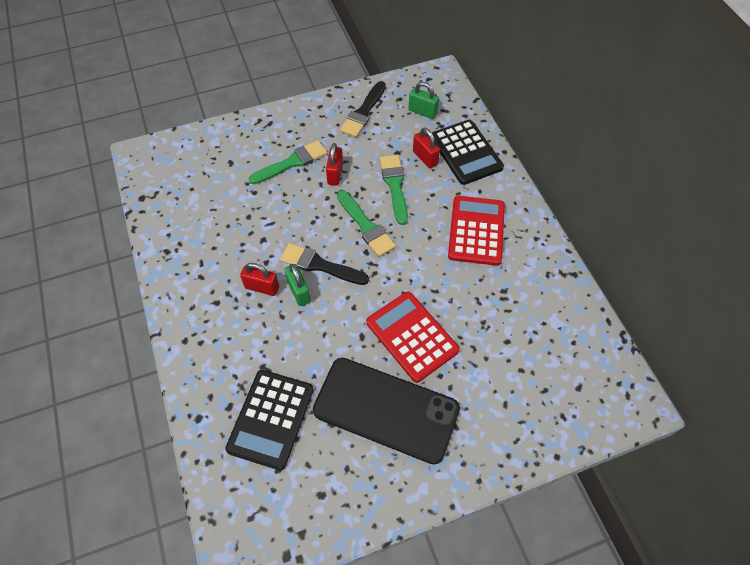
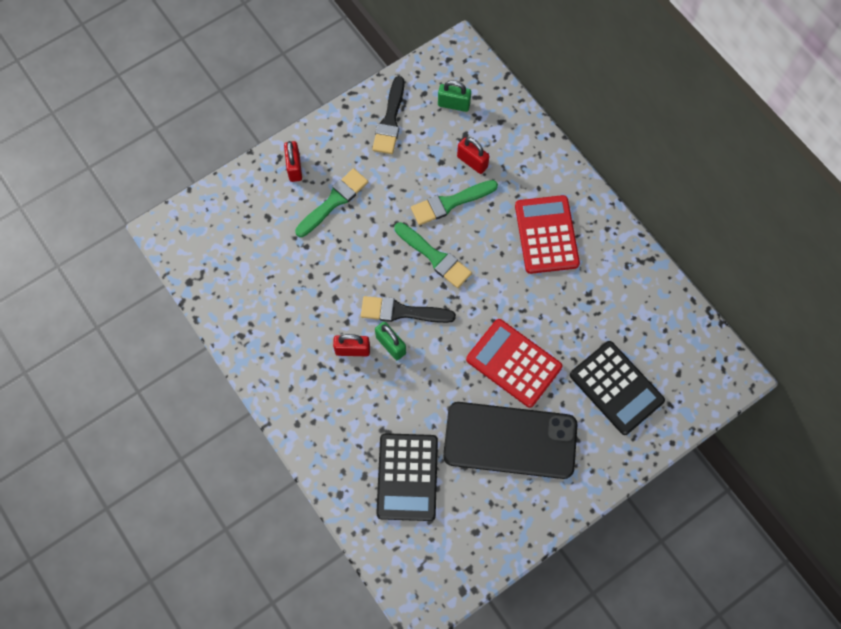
camera: 15 degrees left, 10 degrees up
red padlock [326,143,343,186] -> red padlock moved to [284,141,302,182]
green brush [380,155,408,225] -> green brush turned 90 degrees counterclockwise [411,180,498,225]
black calculator [432,120,504,185] -> black calculator moved to [570,341,665,435]

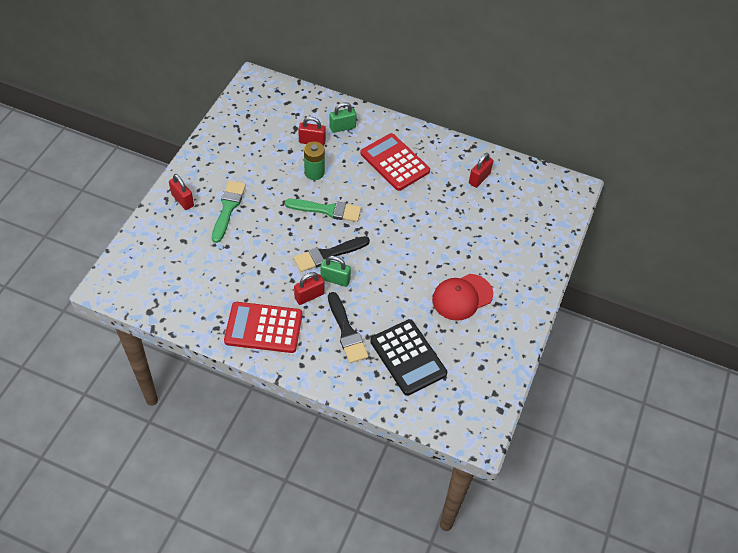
camera: 35 degrees left, 15 degrees down
black brush [372,76,404,154] -> black brush moved to [328,292,368,363]
green brush [411,180,498,225] -> green battery [304,142,325,180]
green padlock [438,80,471,112] -> green padlock moved to [330,102,357,133]
black phone [443,402,577,479] -> red cap [432,274,493,321]
red calculator [466,319,562,408] -> red calculator moved to [224,302,302,353]
black calculator [570,341,665,435] -> none
none -> red padlock [469,153,493,188]

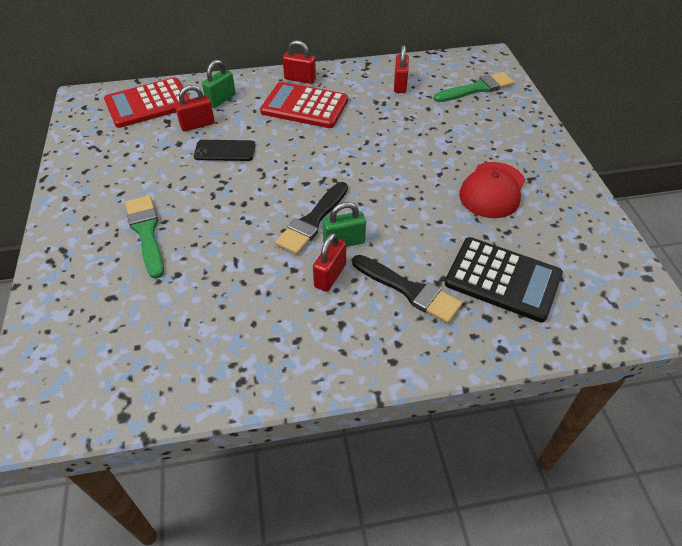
camera: 30 degrees left, 5 degrees down
red padlock [169,174,194,210] -> red padlock moved to [283,40,316,84]
red calculator [224,302,302,353] -> red calculator moved to [104,77,190,128]
green brush [285,199,361,222] -> green brush moved to [433,72,515,102]
green battery [304,142,325,180] -> black phone [194,140,255,161]

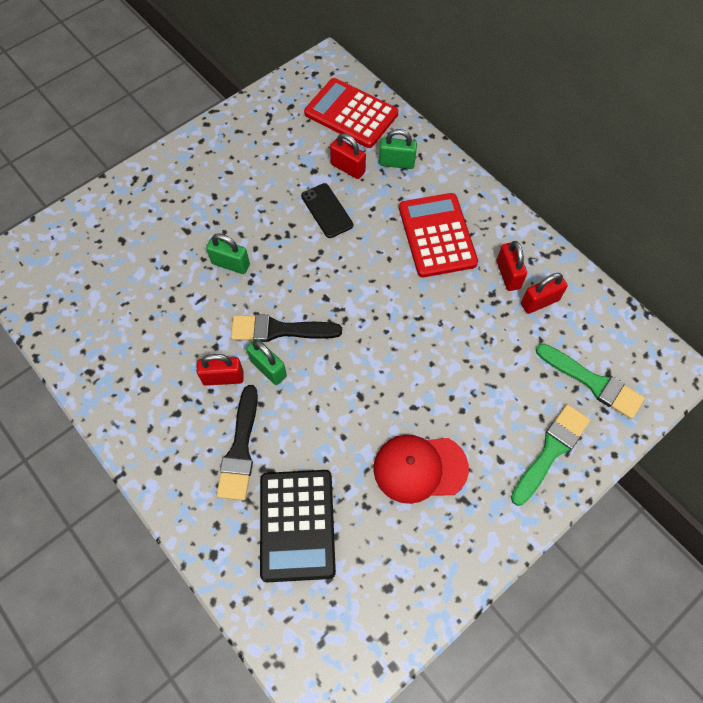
camera: 60 degrees right, 15 degrees up
green brush [125,195,164,279] -> green brush moved to [511,404,590,506]
red padlock [283,40,316,84] -> red padlock moved to [497,241,527,291]
none -> green padlock [206,233,250,274]

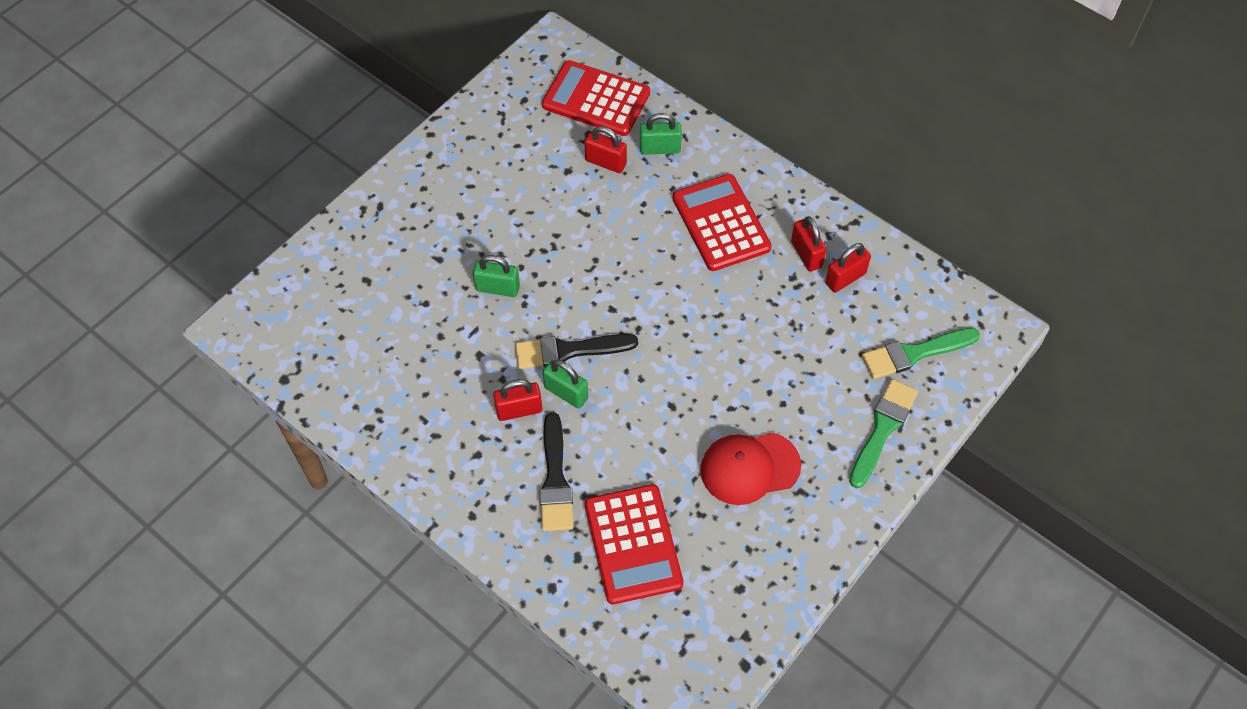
camera: 10 degrees left, 5 degrees down
black calculator [260,470,336,582] -> red calculator [585,484,684,604]
black phone [301,183,353,238] -> none
green brush [536,343,645,419] -> green brush turned 135 degrees clockwise [862,328,980,379]

